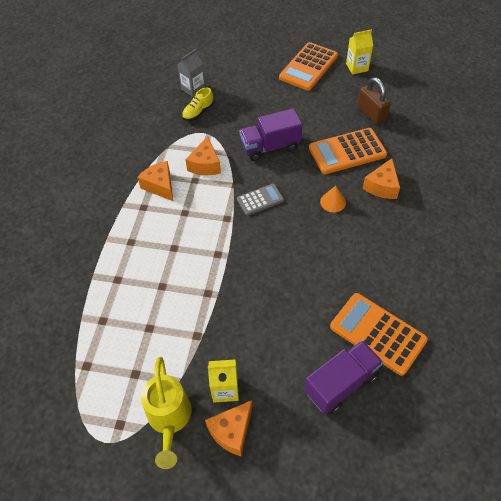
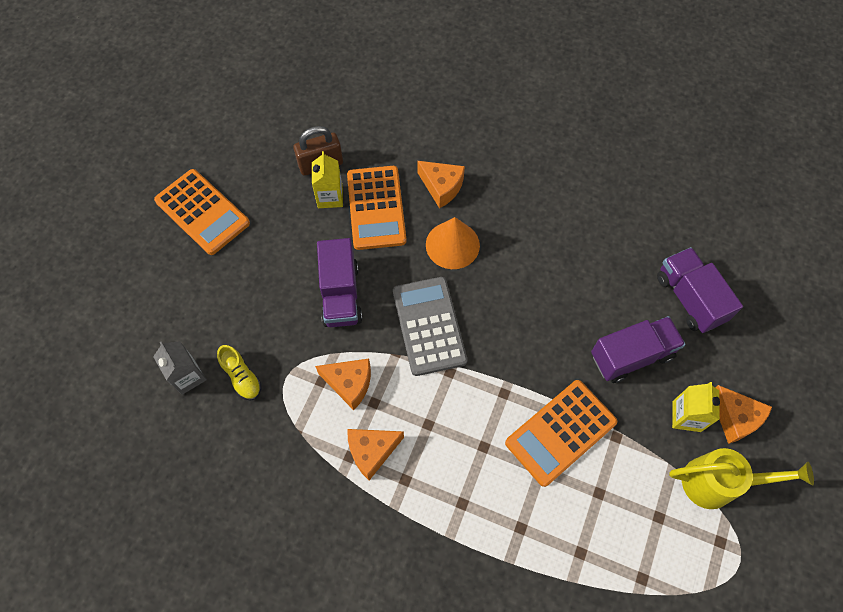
camera: 80 degrees left, 10 degrees up
grey calculator [237,184,284,216] -> grey calculator [393,277,467,376], size x1.74
orange cone [320,186,346,213] -> orange cone [426,217,480,269], size x1.69
orange calculator [330,293,428,376] -> orange calculator moved to [505,380,617,487]
yellow carton [346,30,373,74] -> yellow carton moved to [312,151,343,208]
none -> purple truck [591,316,686,383]

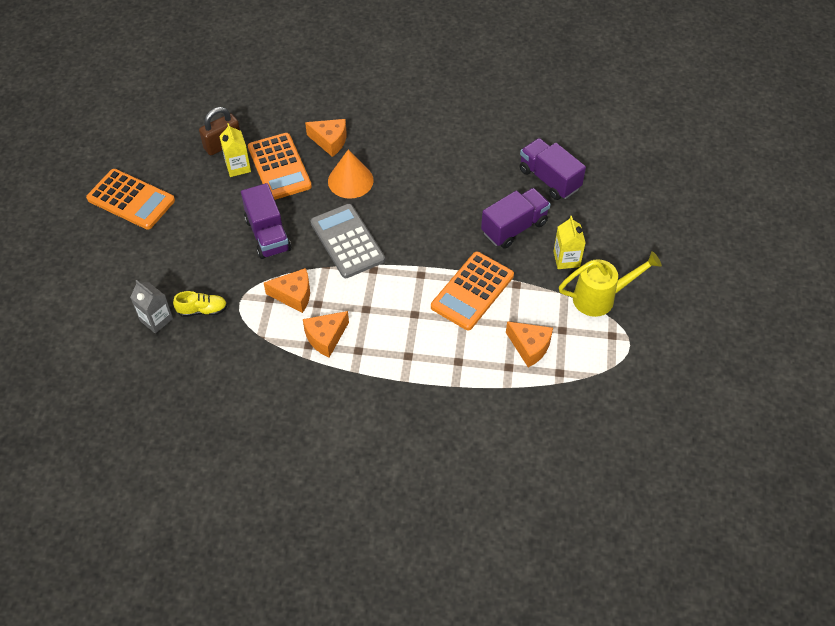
camera: 15 degrees left, 10 degrees down
yellow shoe [217,345,262,401] -> yellow shoe turned 45 degrees counterclockwise [173,291,227,317]
orange cheese [715,385,772,444] -> orange cheese moved to [506,321,553,367]

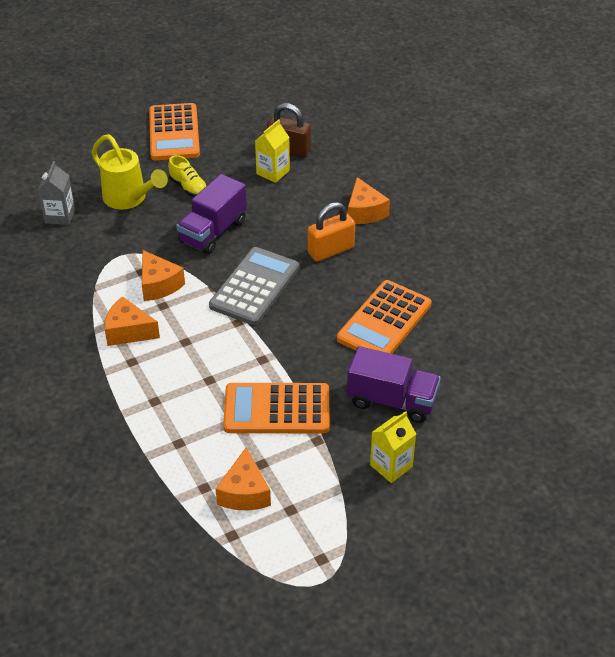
camera: 55 degrees right, 10 degrees down
yellow shoe [173,291,227,317] -> yellow shoe moved to [168,155,207,197]
orange calculator [248,133,312,200] -> orange calculator moved to [337,280,432,354]
orange cone [328,150,374,199] -> orange padlock [308,202,355,261]
purple truck [519,138,586,200] -> none
yellow watering can [559,251,662,317] -> yellow watering can moved to [92,134,168,210]

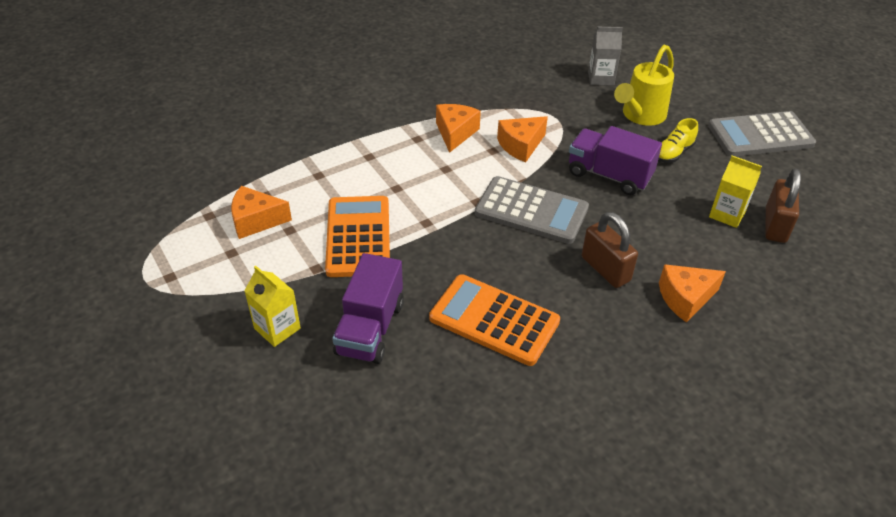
camera: 85 degrees right, 0 degrees up
orange calculator [149,103,200,160] -> grey calculator [708,111,816,156]
orange padlock [308,202,355,261] -> brown padlock [582,212,638,288]

